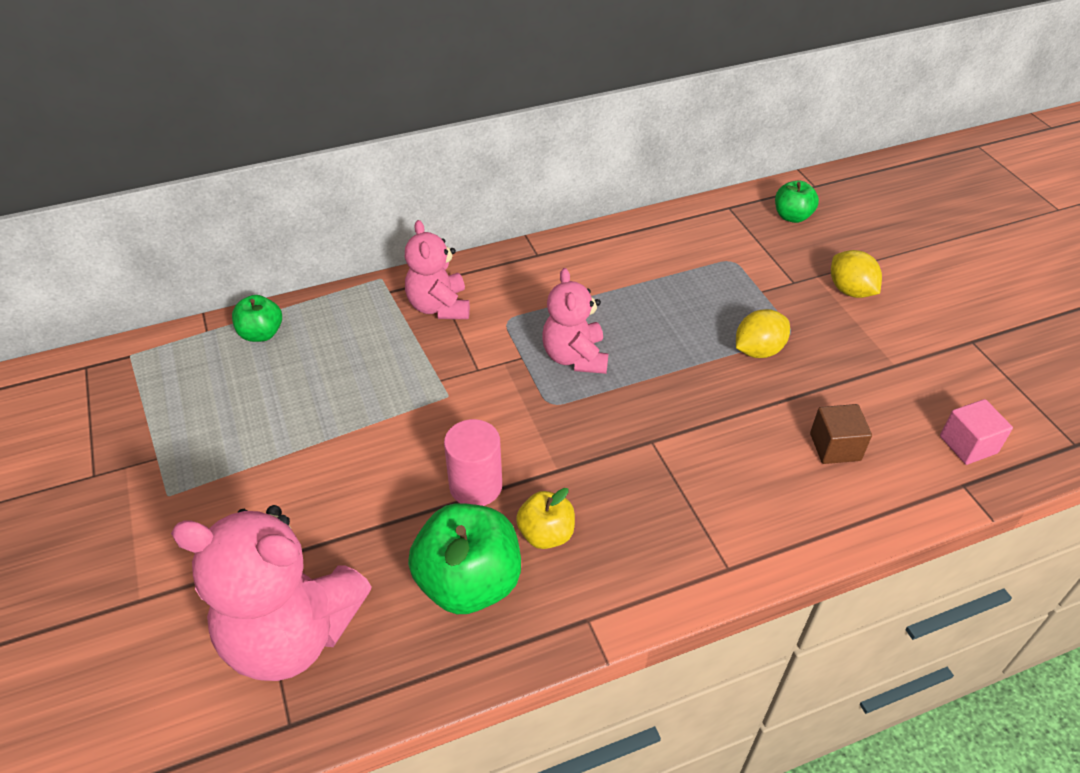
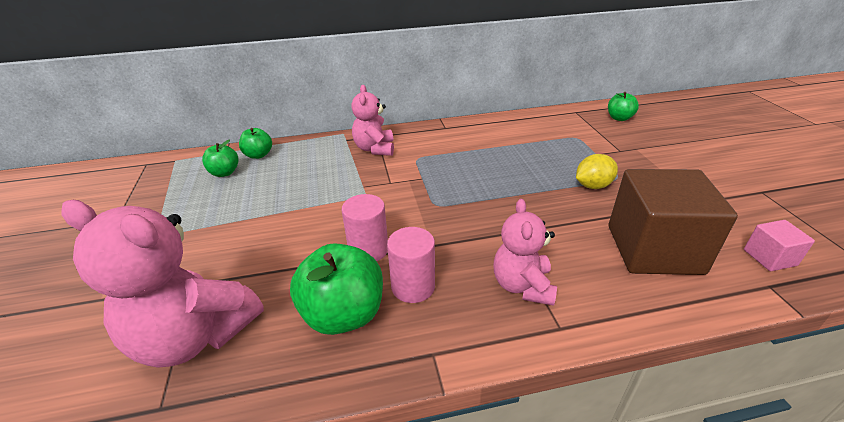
camera: 10 degrees right, 10 degrees down
yellow apple [516,488,575,549] -> pink cylinder [387,227,435,303]
pink teddy bear [542,268,608,374] -> pink teddy bear moved to [494,199,557,306]
brown cube [810,404,872,464] -> brown cube [609,169,738,275], size x2.23
yellow lemon [831,250,882,298] -> none
none -> green apple [202,140,239,177]

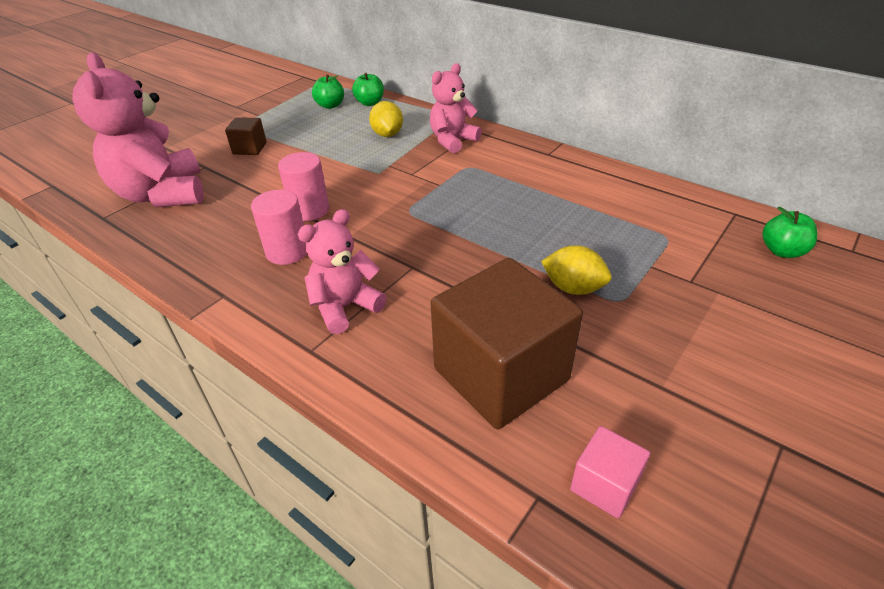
camera: 50 degrees right, 5 degrees up
green apple [290,243,383,335] -> none
none -> brown cube [225,117,267,155]
none -> yellow lemon [369,101,403,137]

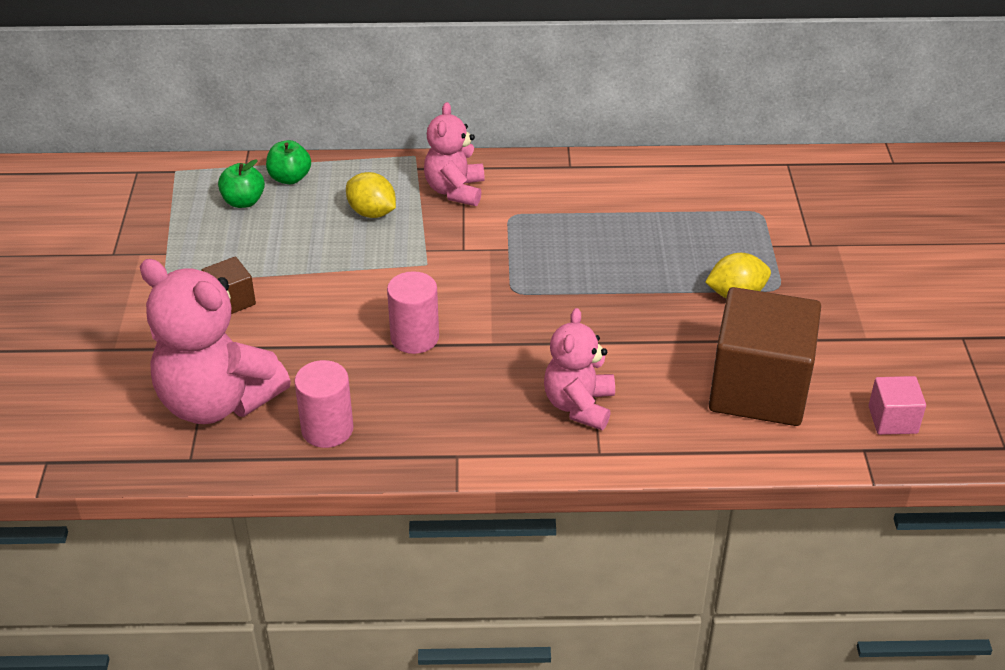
camera: 40 degrees left, 0 degrees up
pink cylinder [251,190,307,265] -> pink cylinder moved to [294,360,353,448]
green apple [762,207,817,258] -> none

